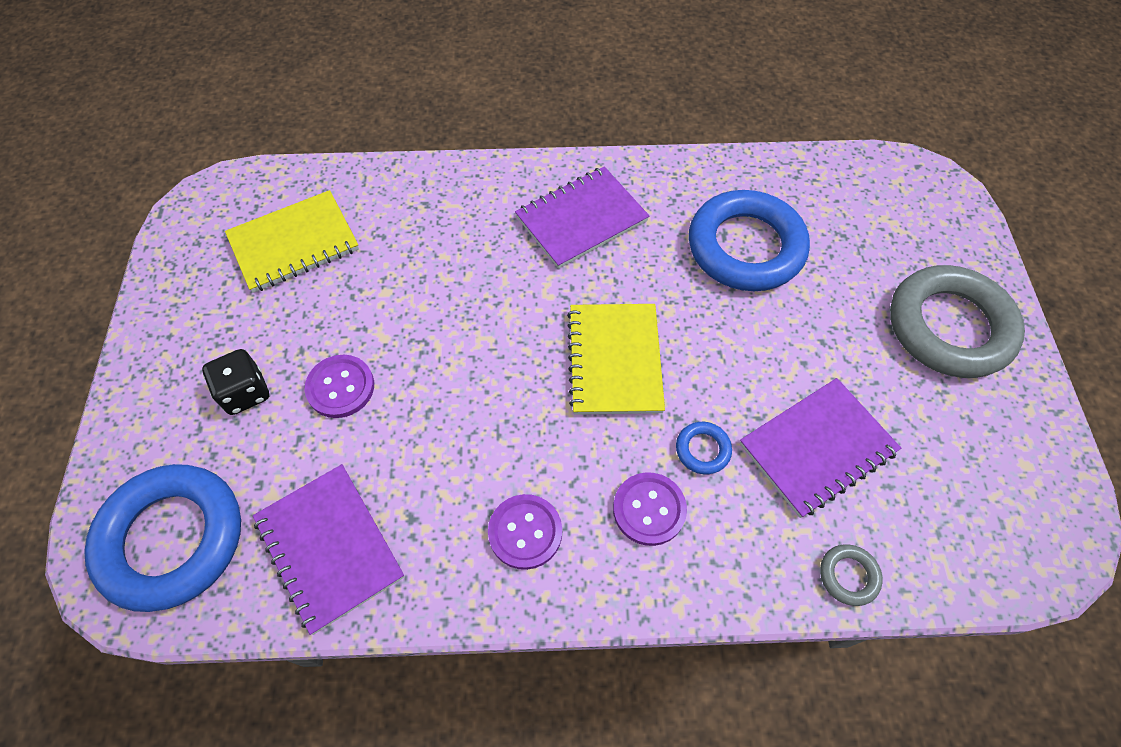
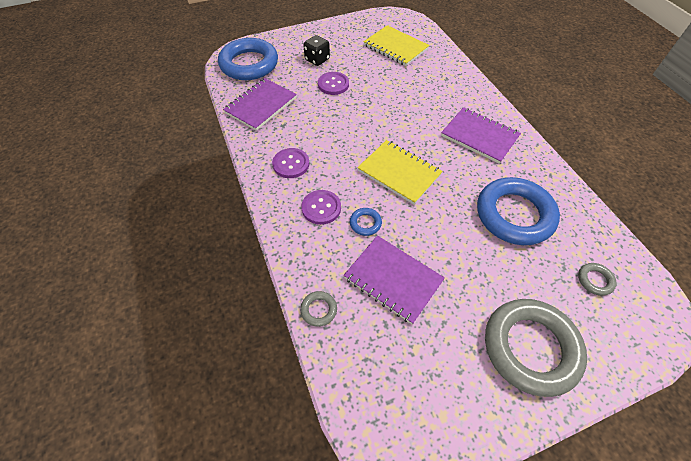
camera: 70 degrees right, 5 degrees down
yellow notebook [567,304,665,415] -> yellow notebook turned 60 degrees clockwise [358,140,443,205]
none -> grey ring [578,263,617,296]

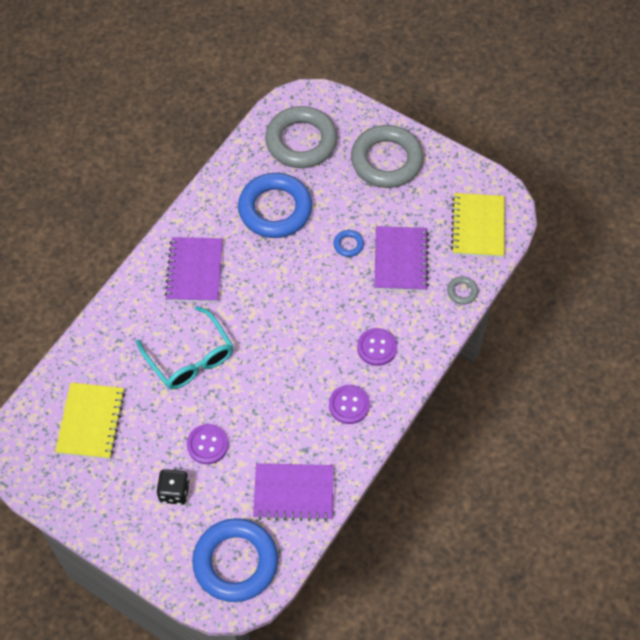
camera: 125 degrees left, 5 degrees up
blue ring [350,208,382,236] -> blue ring moved to [334,230,364,257]
yellow notebook [358,140,443,205] -> yellow notebook moved to [451,193,505,257]
grey ring [578,263,617,296] -> grey ring [265,106,337,168], size x2.47
none -> turquoise glasses [136,306,233,389]

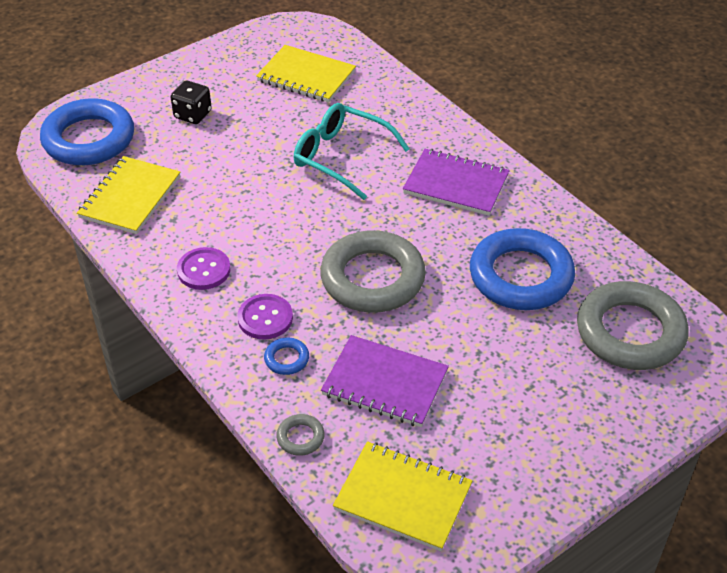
camera: 110 degrees right, 15 degrees down
turquoise glasses [136,306,233,389] -> turquoise glasses turned 45 degrees clockwise [294,103,410,200]
purple button [187,424,229,464] -> none
purple notebook [253,463,334,521] -> yellow notebook [77,156,180,234]
blue ring [334,230,364,257] -> blue ring moved to [264,338,309,375]
grey ring [351,125,424,188] -> grey ring moved to [320,230,426,313]

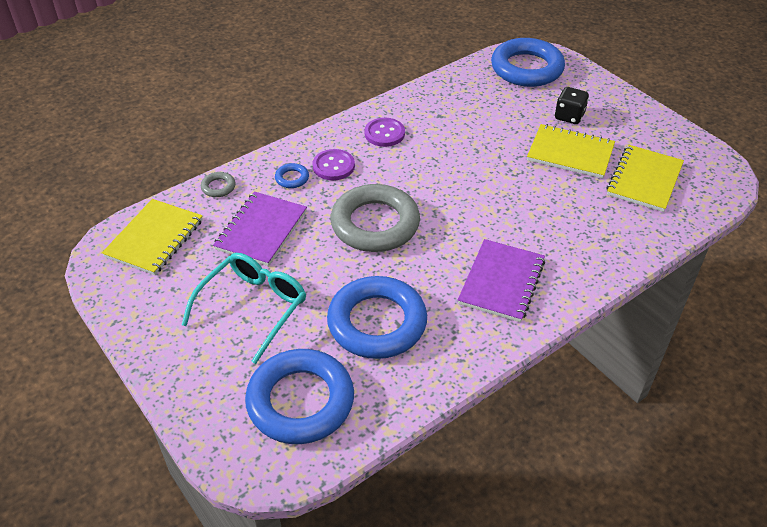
camera: 90 degrees right, 0 degrees up
yellow notebook [77,156,180,234] -> yellow notebook moved to [527,124,615,179]
turquoise glasses [294,103,410,200] -> turquoise glasses moved to [181,253,306,364]
grey ring [577,281,689,370] -> blue ring [245,349,354,444]

